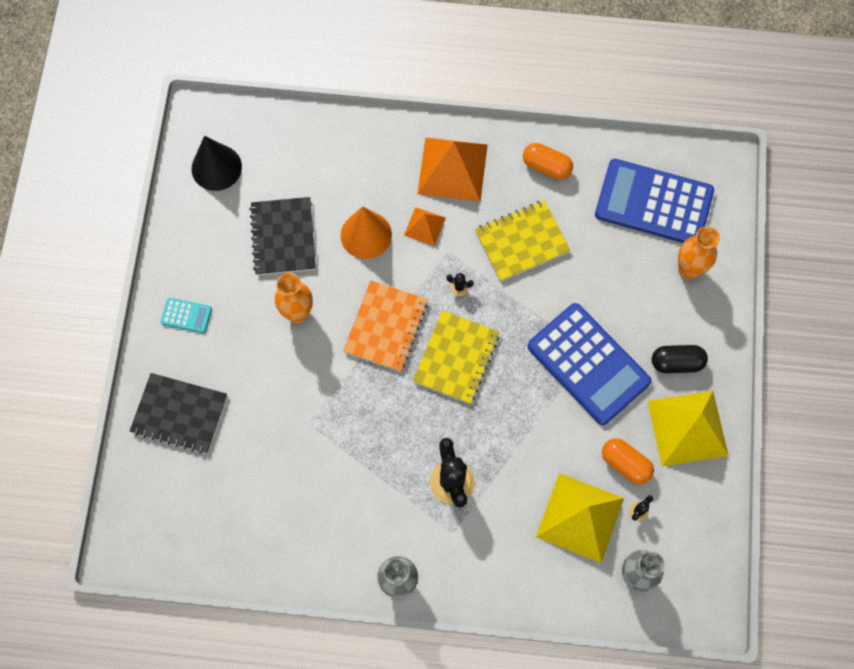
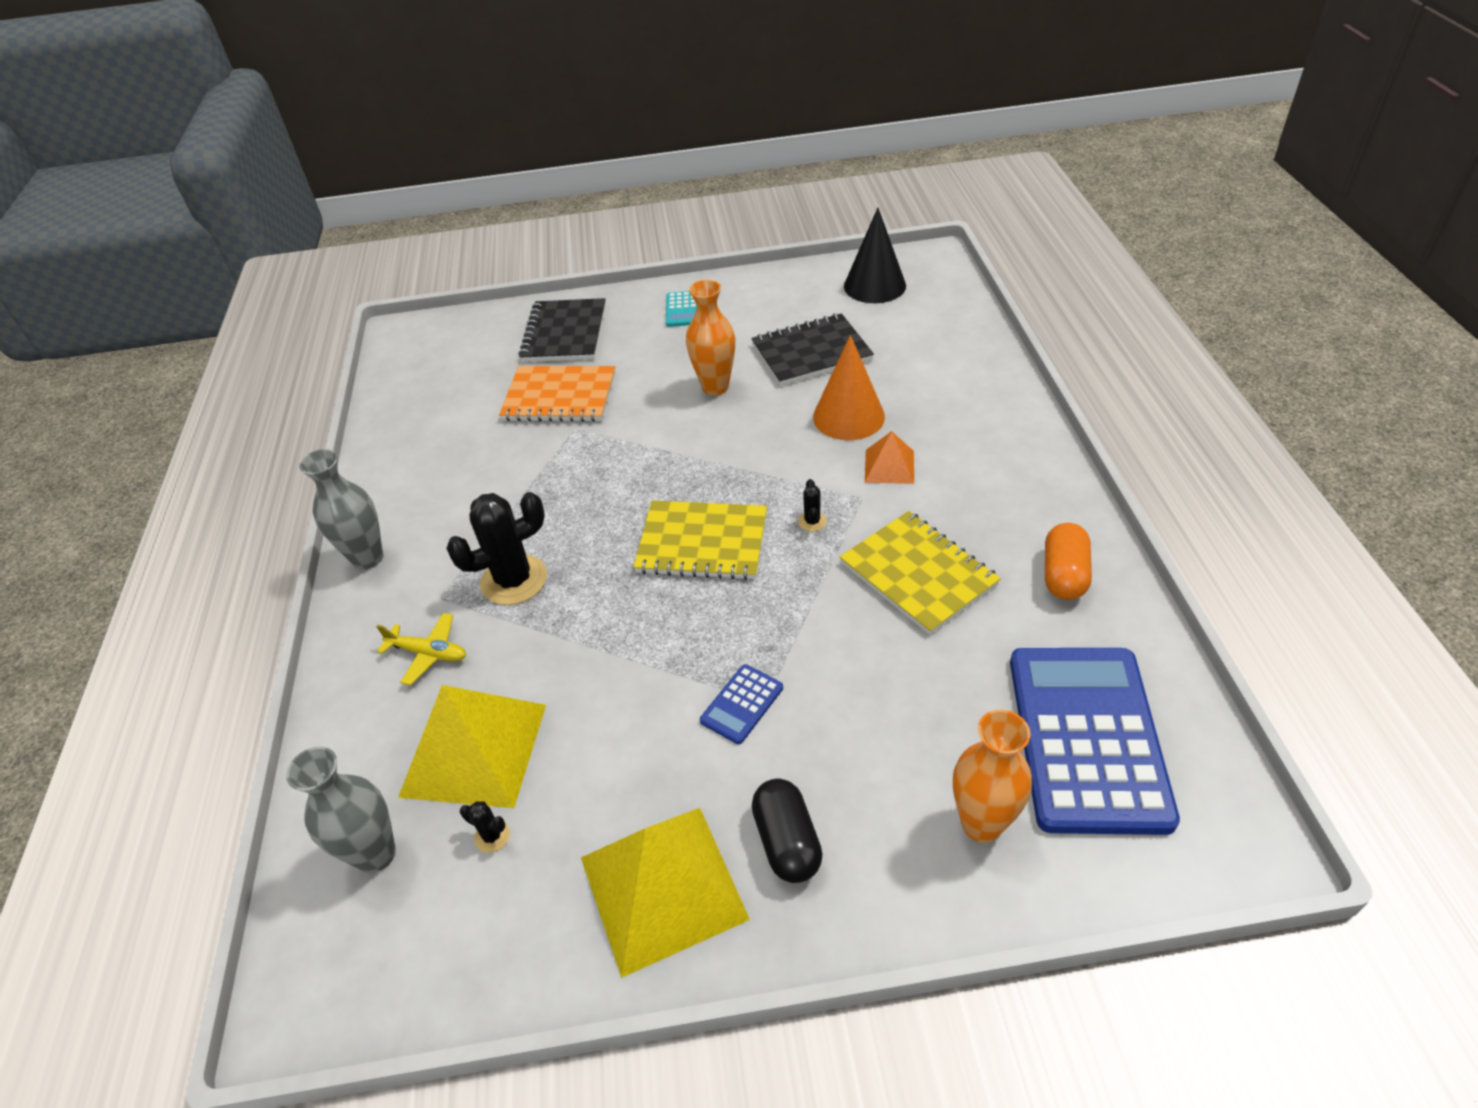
camera: 80 degrees right, 25 degrees down
orange notebook [343,281,428,372] -> orange notebook moved to [499,366,616,422]
orange pyramid [417,137,488,202] -> none
blue calculator [527,303,652,425] -> blue calculator [700,664,783,744], size x0.41
orange capsule [602,438,654,485] -> none
none -> yellow plane [376,613,466,685]

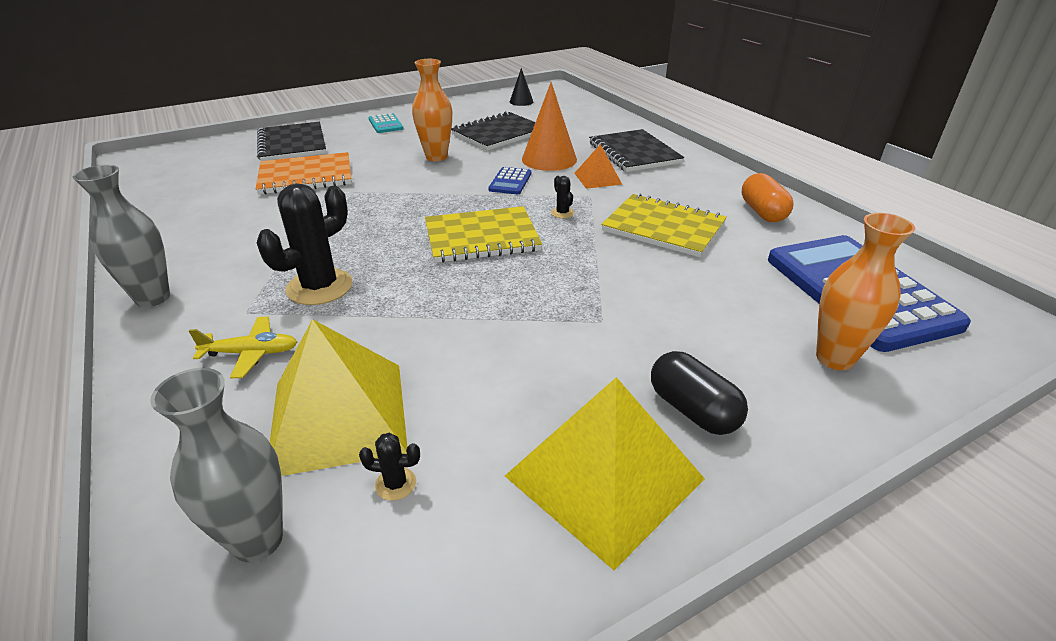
camera: 25 degrees left, 10 degrees down
blue calculator [700,664,783,744] -> blue calculator moved to [488,167,531,194]
black cone [844,208,906,303] -> black cone [510,68,533,106], size x0.54
none -> black notebook [589,129,684,172]

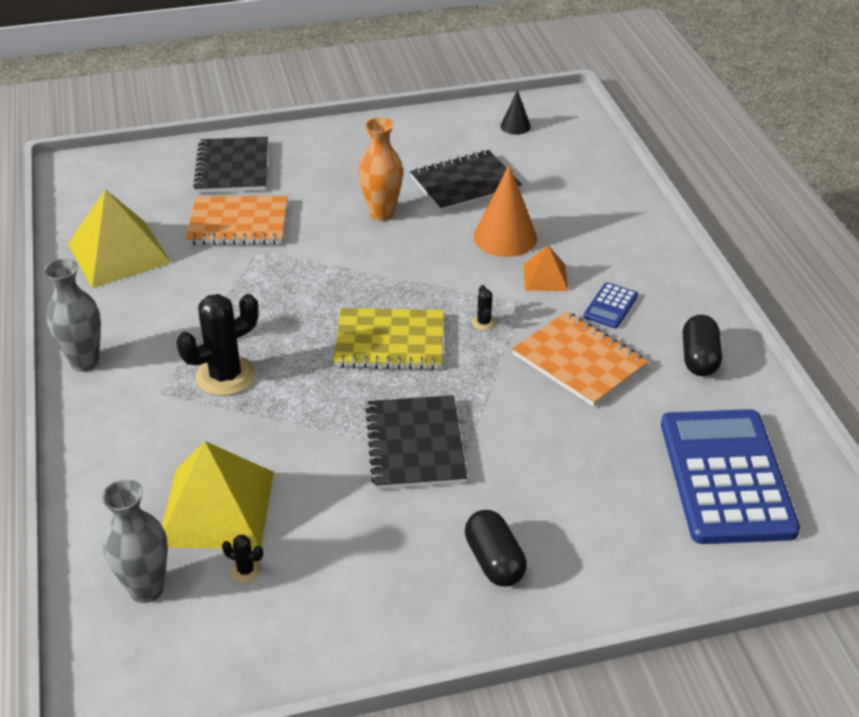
camera: 15 degrees right, 5 degrees up
yellow plane [189,317,297,379] -> none
turquoise calculator [369,113,403,133] -> none
blue calculator [488,167,531,194] -> blue calculator moved to [583,282,638,328]
yellow pyramid [505,377,705,570] -> yellow pyramid moved to [68,189,171,288]
black notebook [589,129,684,172] -> black notebook moved to [365,395,467,490]
yellow notebook [601,193,727,257] -> orange notebook [512,311,648,407]
orange capsule [742,173,793,222] -> black capsule [683,315,722,376]
orange vase [816,213,915,370] -> none

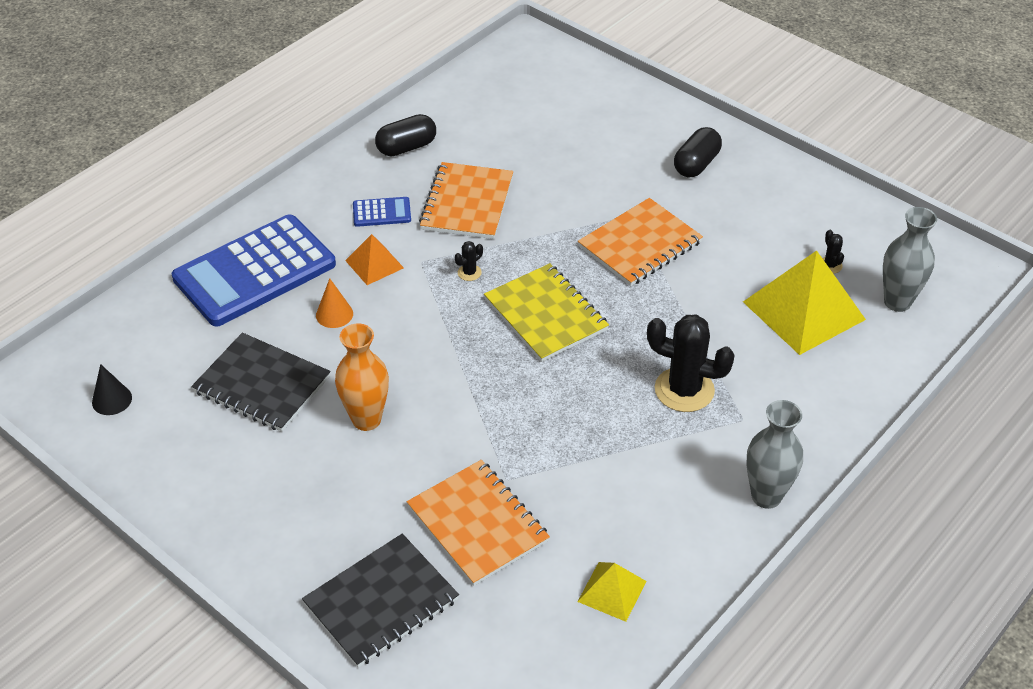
camera: 125 degrees left, 5 degrees up
yellow pyramid [68,189,171,288] -> yellow pyramid [577,562,646,622], size x0.51
black notebook [365,395,467,490] -> orange notebook [578,198,703,286]
orange cone [474,164,537,257] -> orange cone [316,278,353,328], size x0.54
blue calculator [661,409,800,544] -> blue calculator moved to [172,214,336,326]

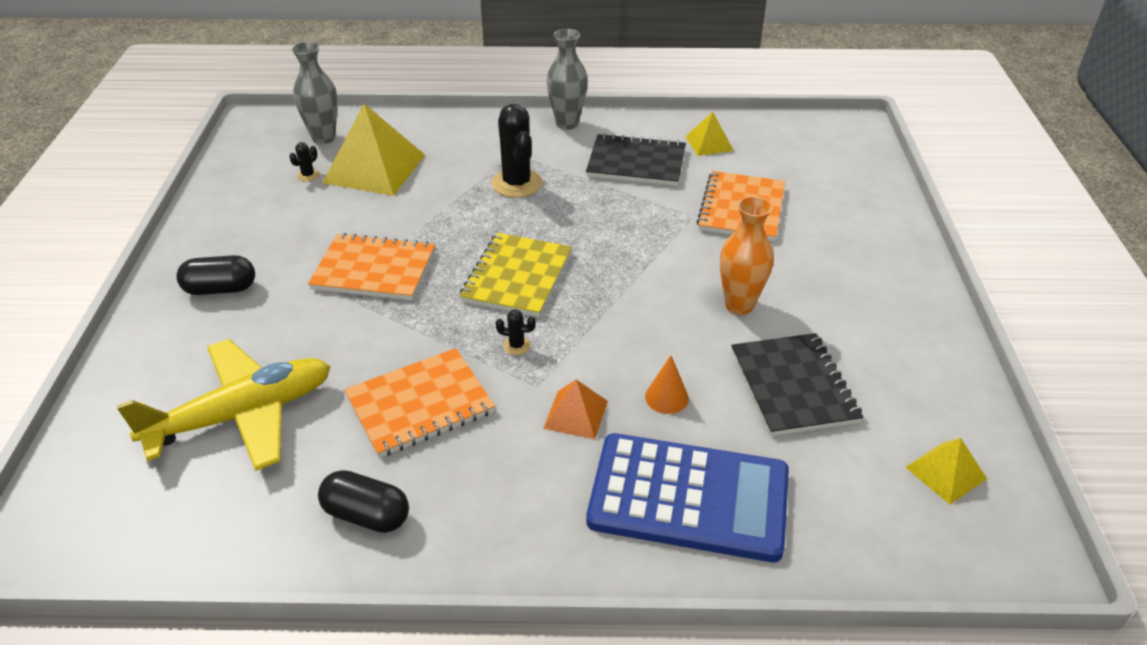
camera: 130 degrees left, 5 degrees down
black cone [92,364,132,415] -> yellow pyramid [905,438,987,505]
black notebook [302,534,459,668] -> black notebook moved to [586,133,686,186]
blue calculator [353,197,411,227] -> none
none -> yellow plane [116,339,331,471]

